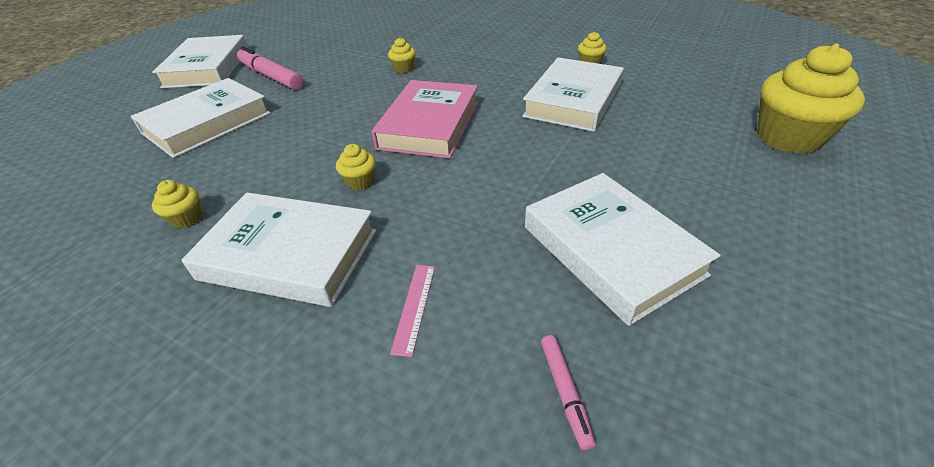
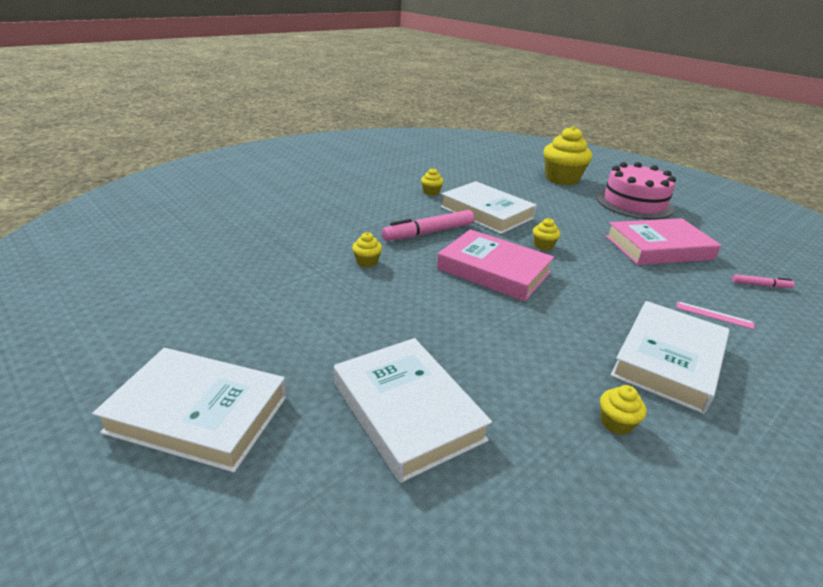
camera: 75 degrees left, 10 degrees down
pink marker [237,46,303,90] -> pink marker moved to [382,210,474,241]
yellow cupcake [336,144,376,190] -> yellow cupcake moved to [533,218,560,251]
white book [525,173,721,326] -> pink book [606,218,721,265]
none -> pink cake [596,162,676,219]

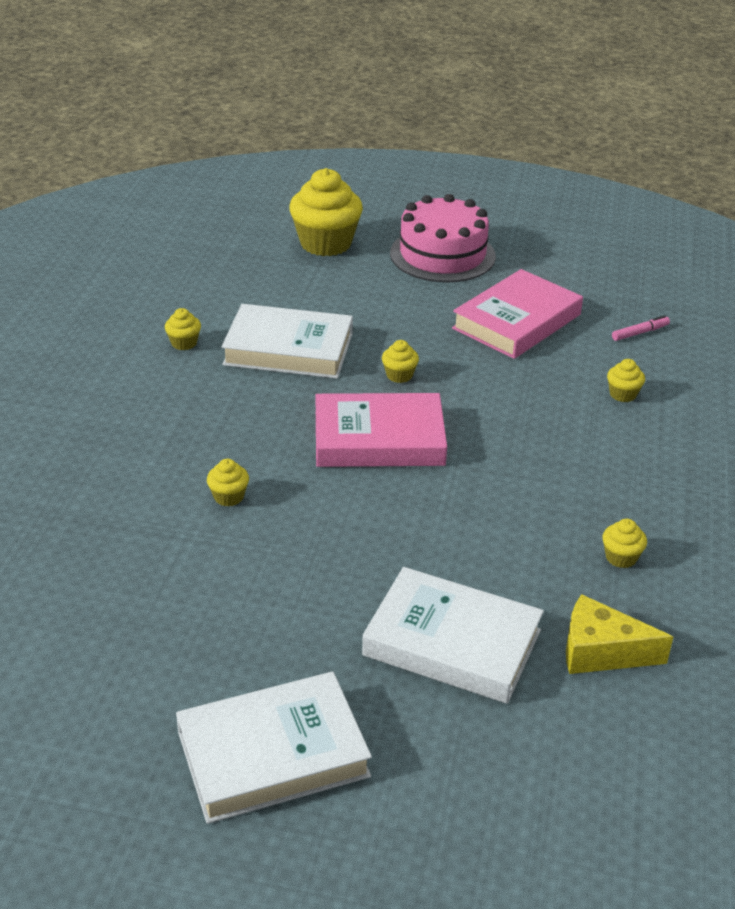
camera: 35 degrees left, 5 degrees up
pink marker [382,210,474,241] -> none
white book [610,301,730,414] -> none
pink ruler [676,301,754,329] -> yellow cupcake [607,359,645,402]
none -> yellow cheese [566,594,673,674]

